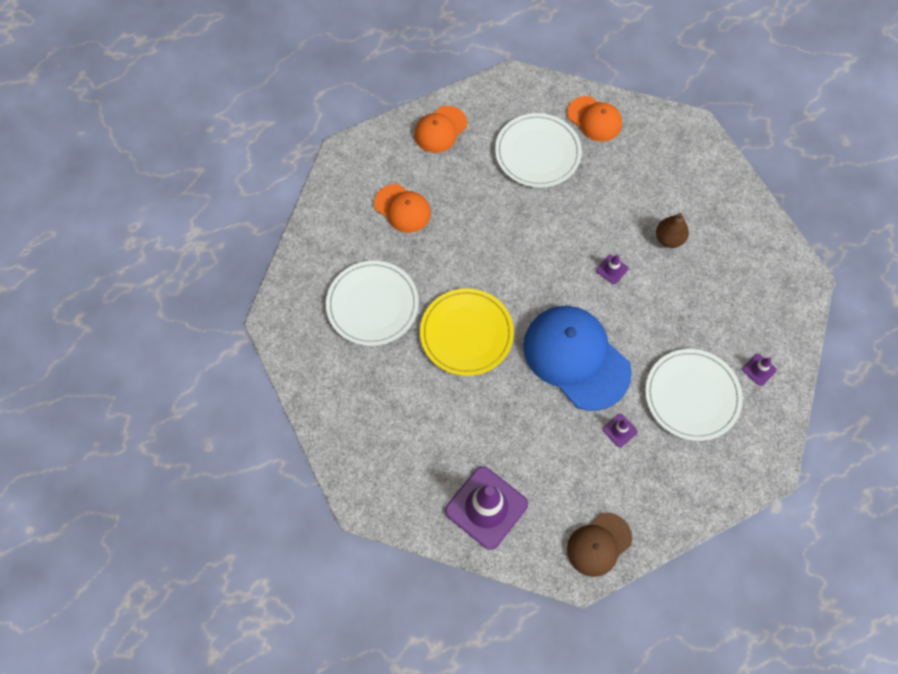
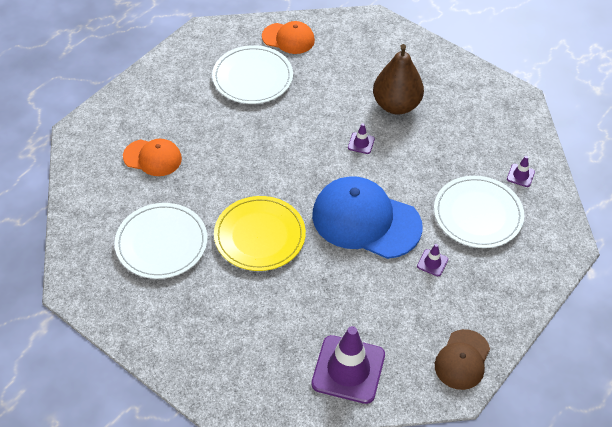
camera: 25 degrees left, 15 degrees down
orange cap [414,106,467,153] -> none
brown pear [656,213,689,248] -> brown pear [373,44,424,115], size x1.72

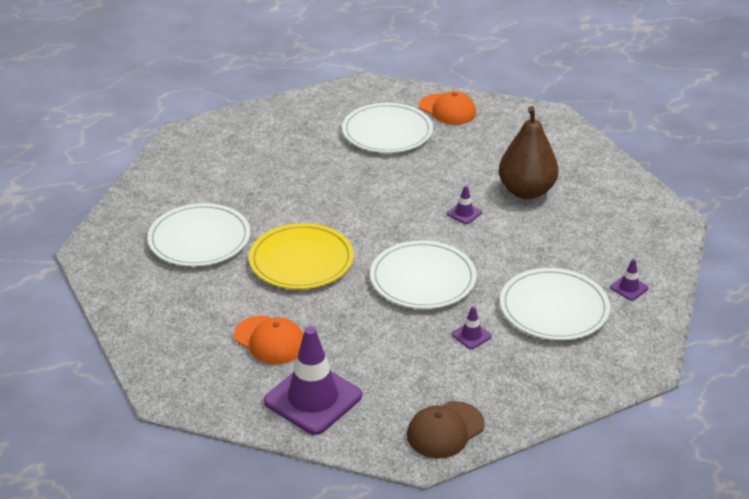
camera: 25 degrees right, 15 degrees down
orange cap [123,139,182,176] -> orange cap moved to [234,315,303,364]
blue cap [312,176,423,259] -> white plate [370,240,477,309]

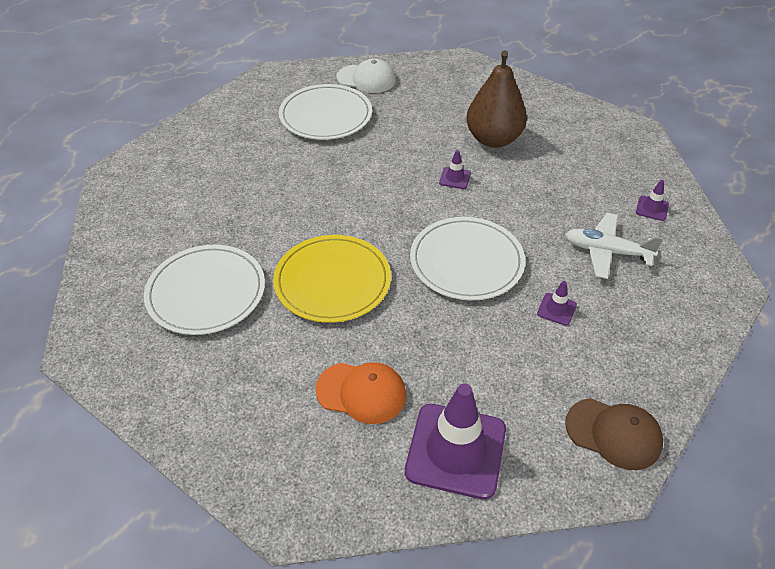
camera: 25 degrees left, 10 degrees up
brown cap [407,401,485,458] -> brown cap turned 90 degrees counterclockwise [565,398,663,470]
orange cap [419,91,476,125] -> white cap [336,58,396,93]
white plate [500,268,610,340] -> white plane [565,213,663,279]

